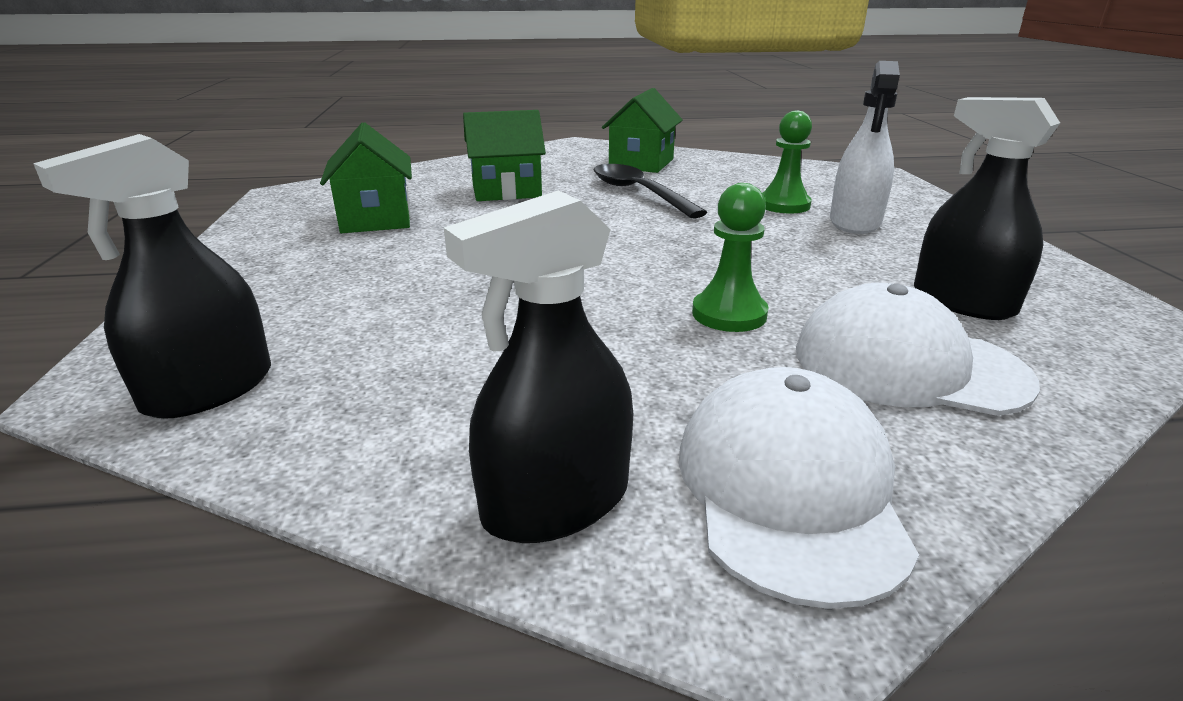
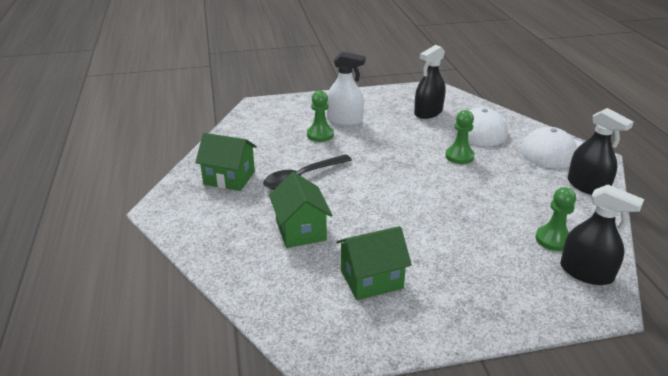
camera: 95 degrees left, 5 degrees up
none -> green pawn [535,187,576,251]

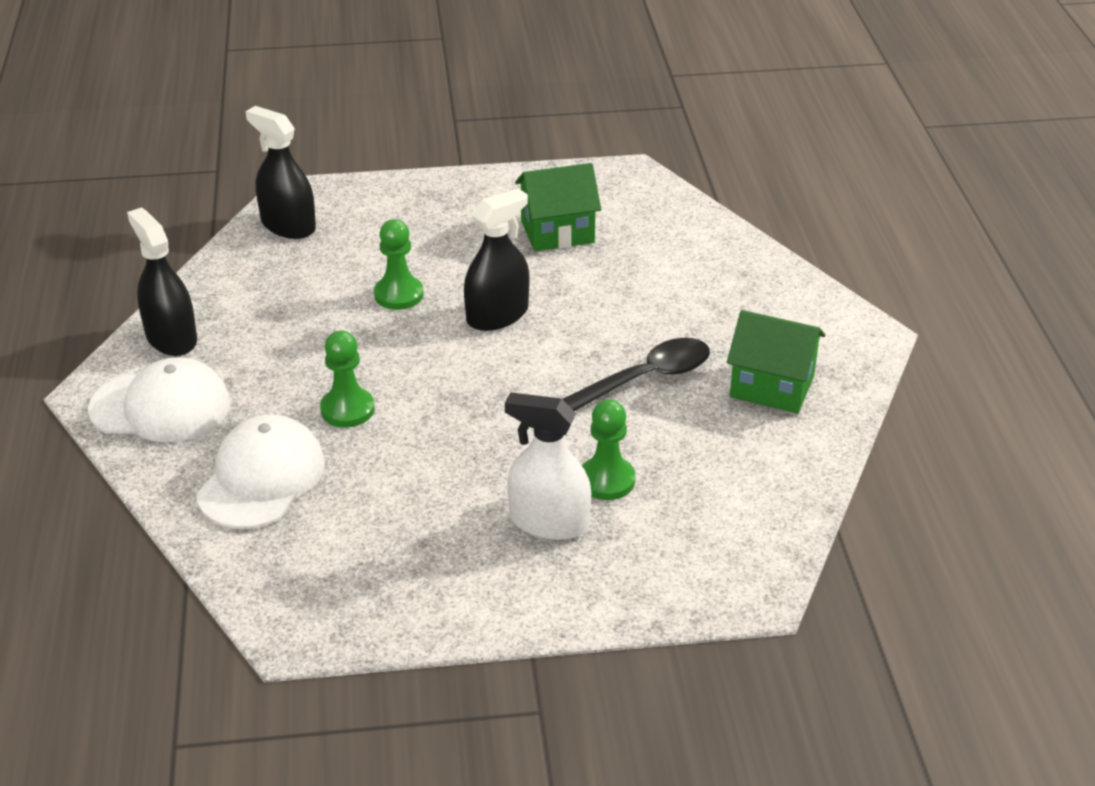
camera: 175 degrees left, 5 degrees up
green house [269,172,332,248] -> none
black spray bottle [414,45,446,119] -> black spray bottle moved to [464,188,529,331]
green pawn [535,187,576,251] -> green pawn moved to [374,219,424,310]

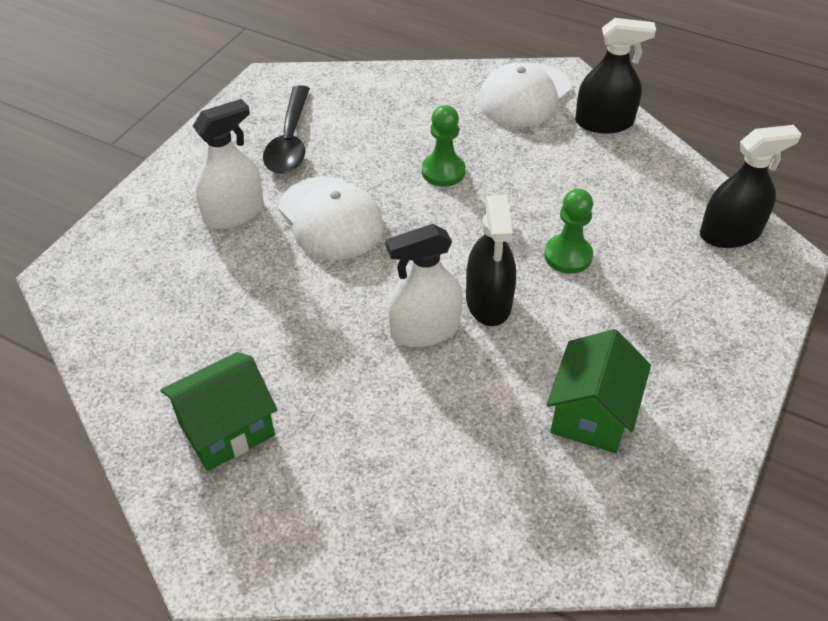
camera: 125 degrees right, 10 degrees up
white cap [197,414,325,529] -> white cap moved to [278,176,384,260]
black spoon [562,338,710,411] -> black spoon moved to [263,85,310,174]
green pawn [582,399,635,500] -> none
none -> white spray bottle [386,224,463,347]

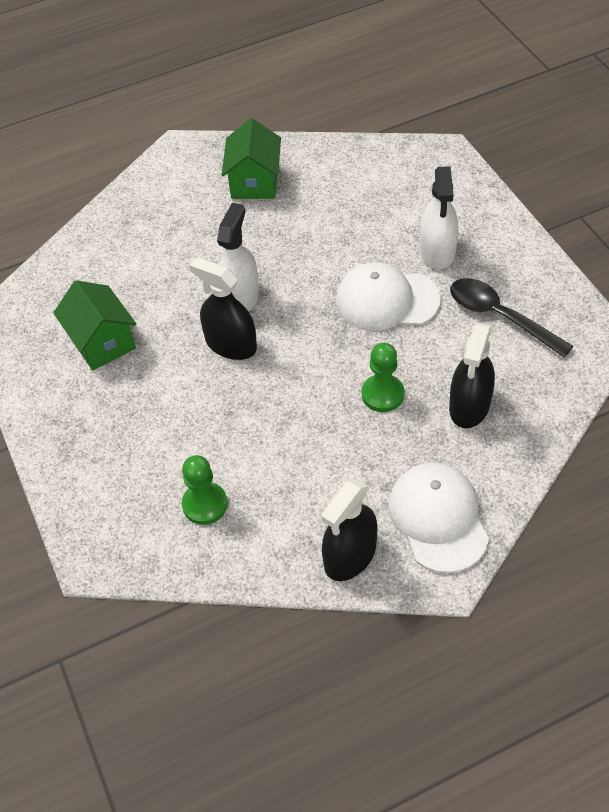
camera: 130 degrees right, 5 degrees up
green pawn [544,189,593,274] -> green pawn moved to [182,455,228,525]
black spray bottle [700,125,801,248] -> black spray bottle moved to [449,323,495,428]

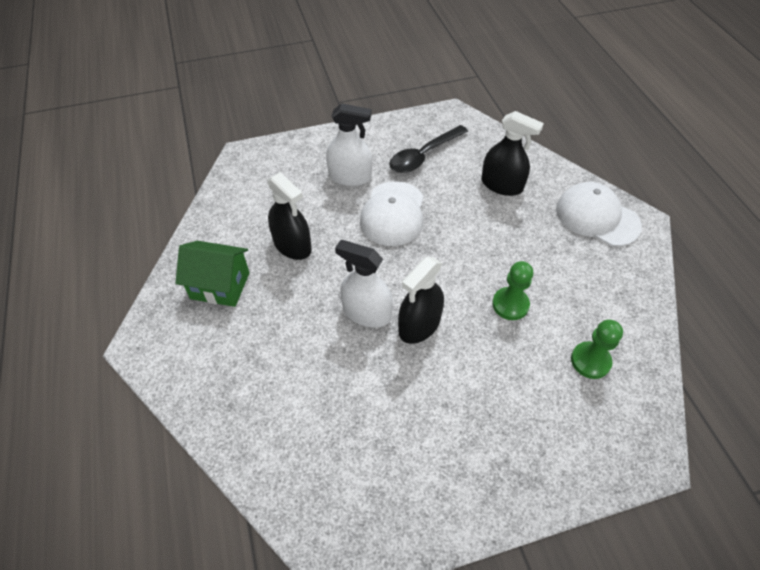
camera: 85 degrees left, 0 degrees up
green house [53,280,136,370] -> none
black spray bottle [321,479,378,581] -> black spray bottle moved to [267,172,312,260]
green pawn [362,343,404,412] -> green pawn moved to [492,261,533,320]
white cap [388,462,489,573] -> white cap turned 45 degrees clockwise [556,182,642,246]

